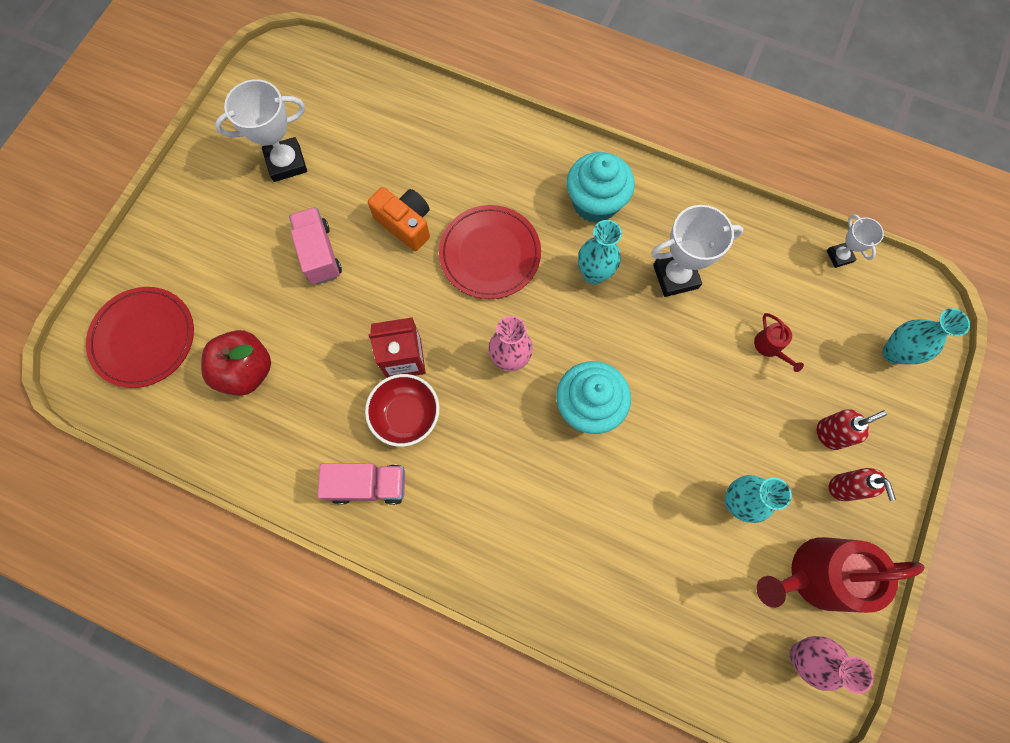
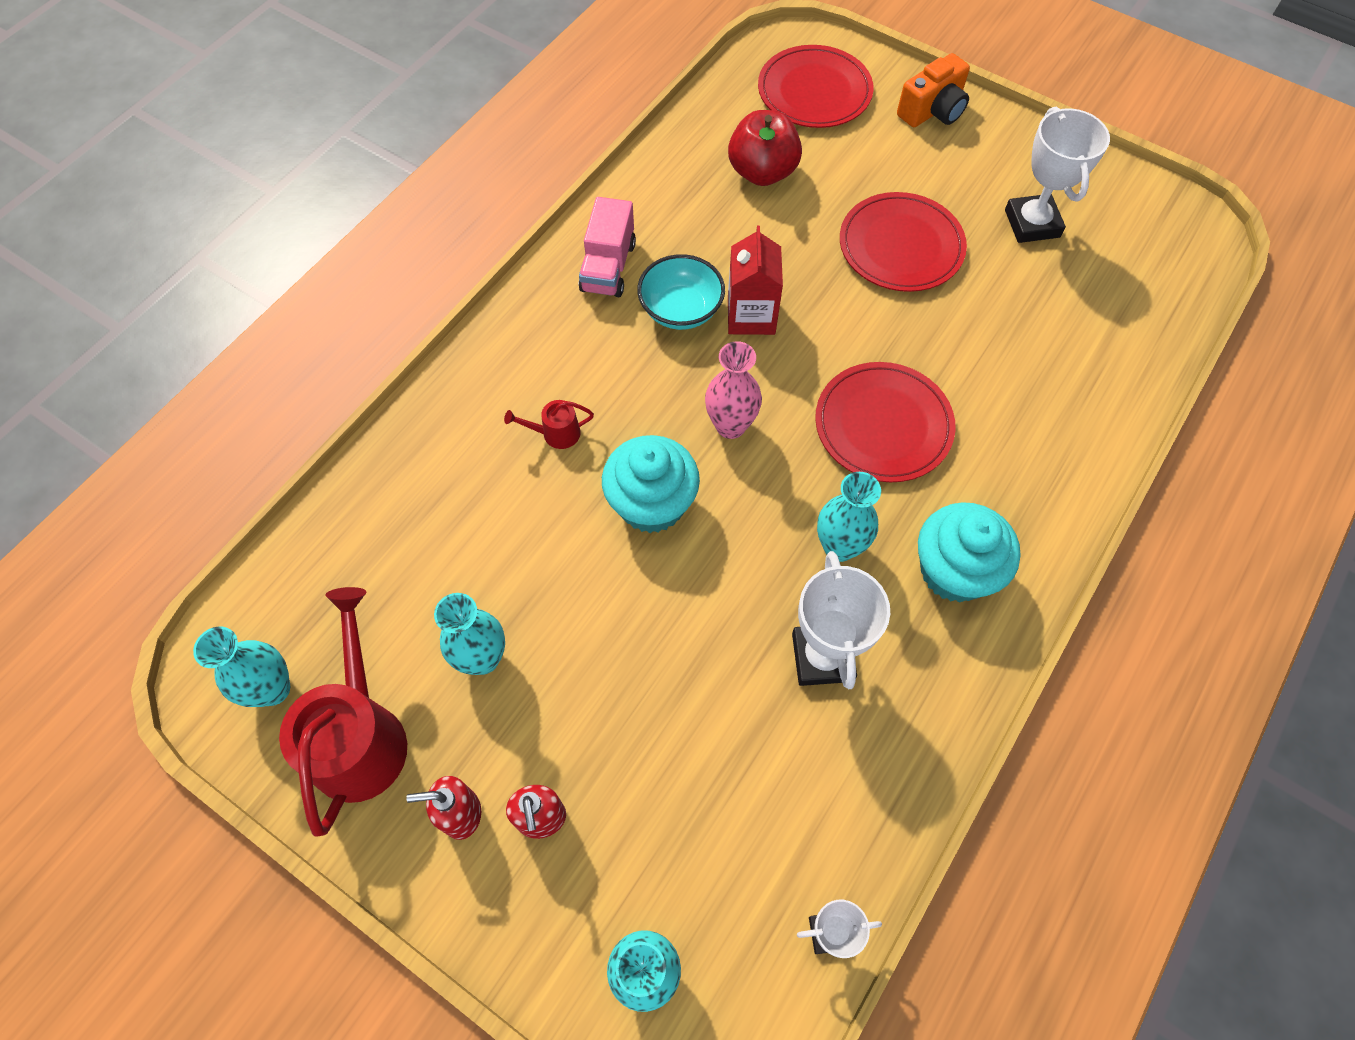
camera: 100 degrees right, 10 degrees down
pink truck [289,207,342,285] -> red plate [840,192,967,292]
red bowl [365,374,439,447] -> turquoise bowl [637,254,725,330]
orange camera [368,187,430,251] -> orange camera moved to [897,53,970,127]
red watering can [754,313,804,372] -> red watering can moved to [504,400,594,449]
pink vase [790,636,874,694] -> turquoise vase [193,627,290,707]

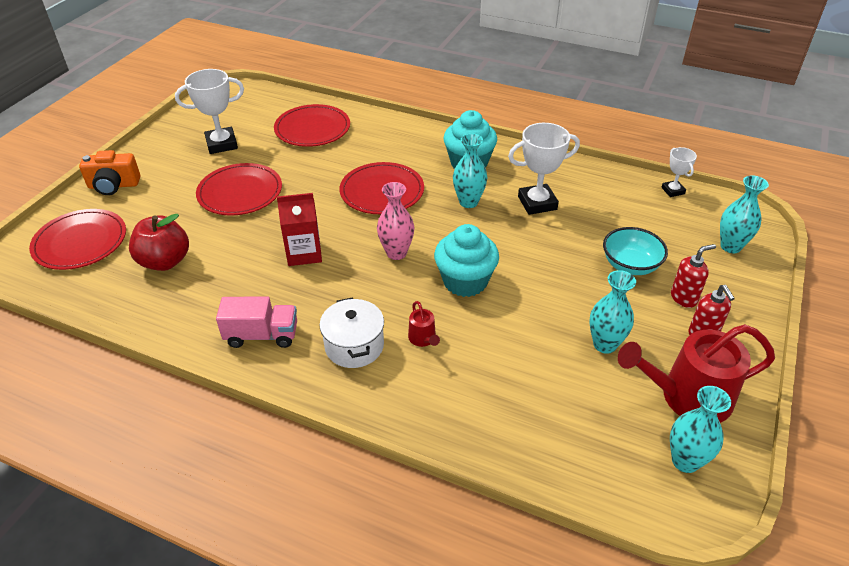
camera: 100 degrees left, 20 degrees down
turquoise bowl [637,254,725,330] -> turquoise bowl moved to [603,227,668,275]
orange camera [897,53,970,127] -> orange camera turned 135 degrees clockwise [79,150,140,195]
none -> red plate [274,104,350,147]
none -> white pot [320,297,384,368]

